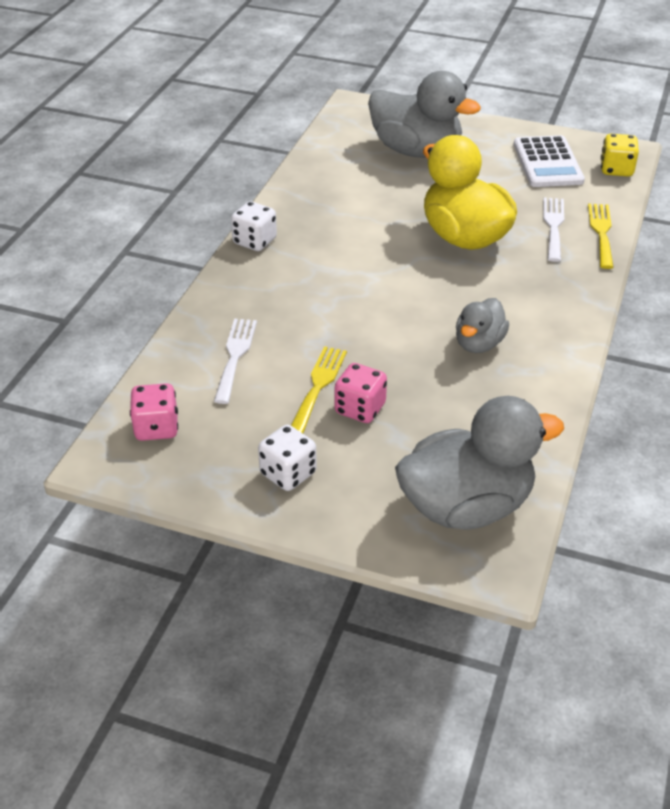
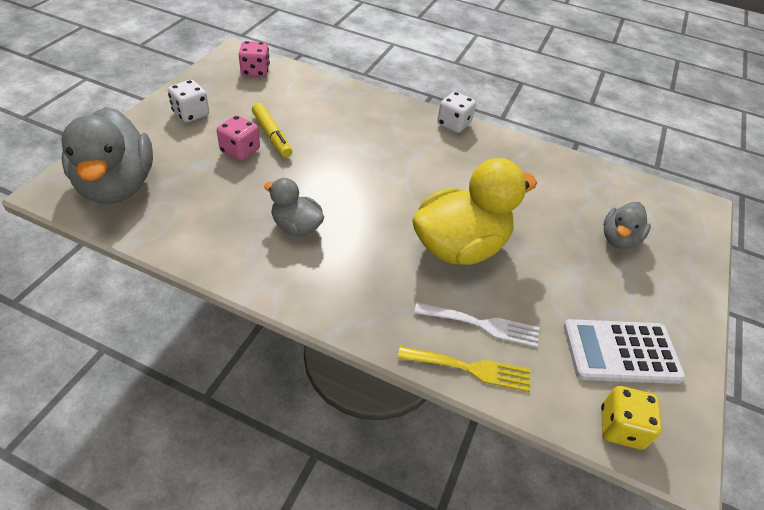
camera: 90 degrees right, 5 degrees up
white fork [214,319,257,404] -> none
yellow fork [291,346,347,433] -> yellow marker [252,103,292,158]
grey duck [368,71,481,158] -> grey duck [604,202,651,249], size x0.54

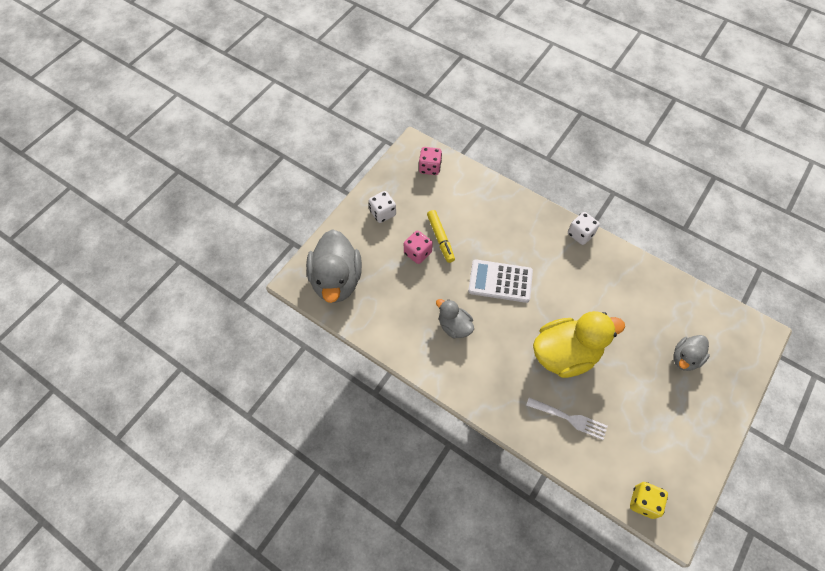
camera: 15 degrees right, 15 degrees up
yellow fork [398,346,531,392] -> none
white calculator [563,319,686,384] -> white calculator moved to [468,259,533,303]

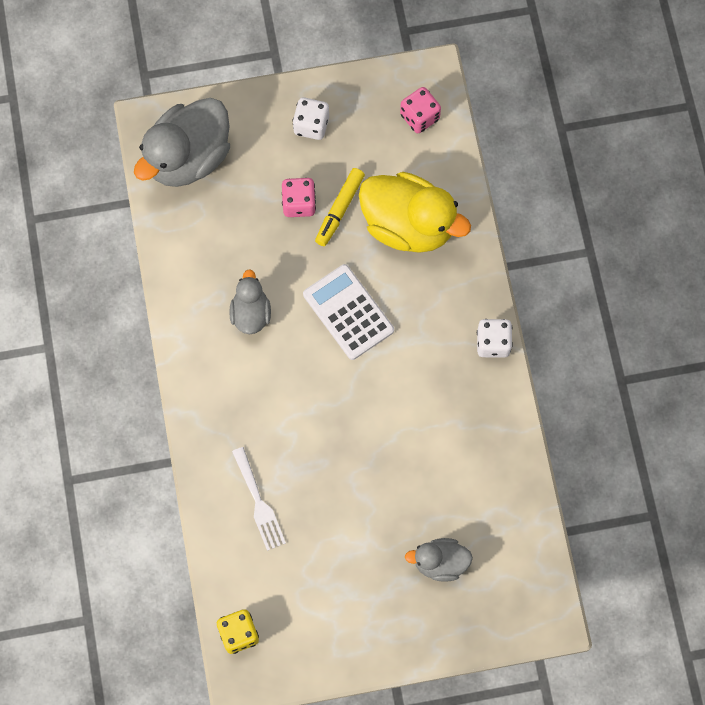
camera: 45 degrees right, 10 degrees up
yellow duck [533,311,625,378] -> yellow duck moved to [359,172,471,253]

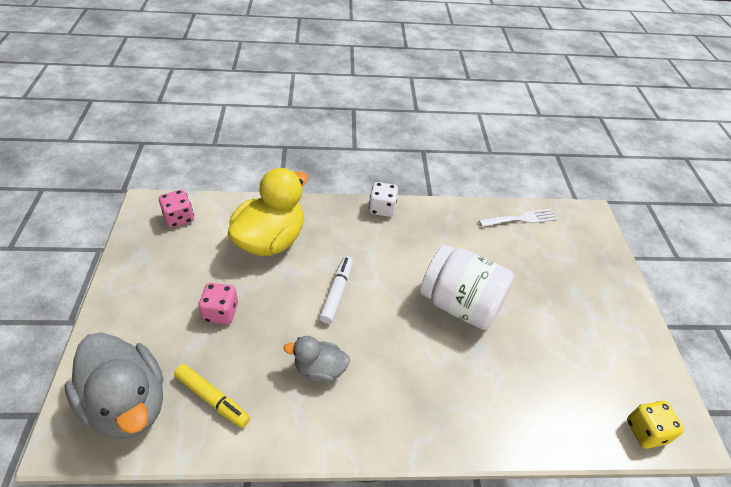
camera: 85 degrees left, 25 degrees down
white fork [232,447,286,551] -> white fork moved to [479,209,557,227]
white dice [293,97,329,140] -> none
white calculator [303,264,394,360] -> white marker [319,256,353,324]
yellow marker [315,168,365,246] -> yellow marker moved to [174,364,250,428]
grey duck [405,538,473,582] -> none
none -> white jar [420,245,514,330]

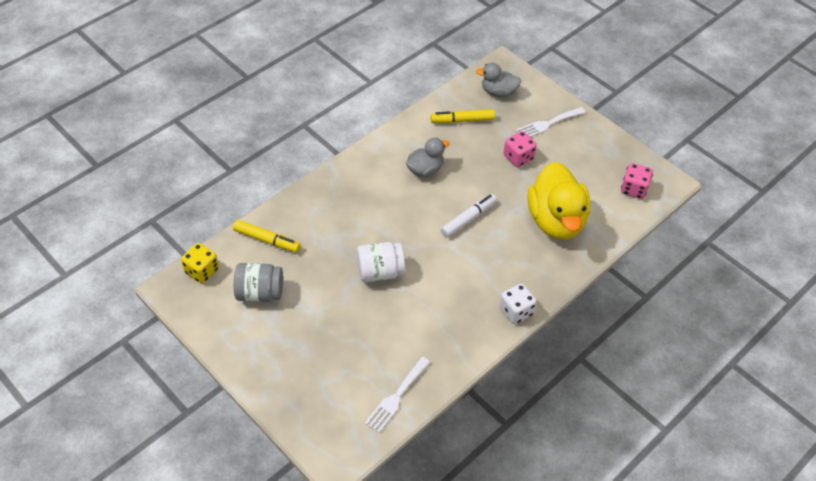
camera: 140 degrees right, 5 degrees up
grey duck [65,332,163,439] -> grey duck [476,63,521,97], size x0.54
white marker [319,256,353,324] -> white marker turned 105 degrees counterclockwise [441,194,497,237]
white jar [420,245,514,330] -> white jar [357,242,405,282], size x0.64
none -> yellow marker [233,220,301,252]
none -> grey jar [234,263,283,302]
none -> white fork [516,107,586,137]

